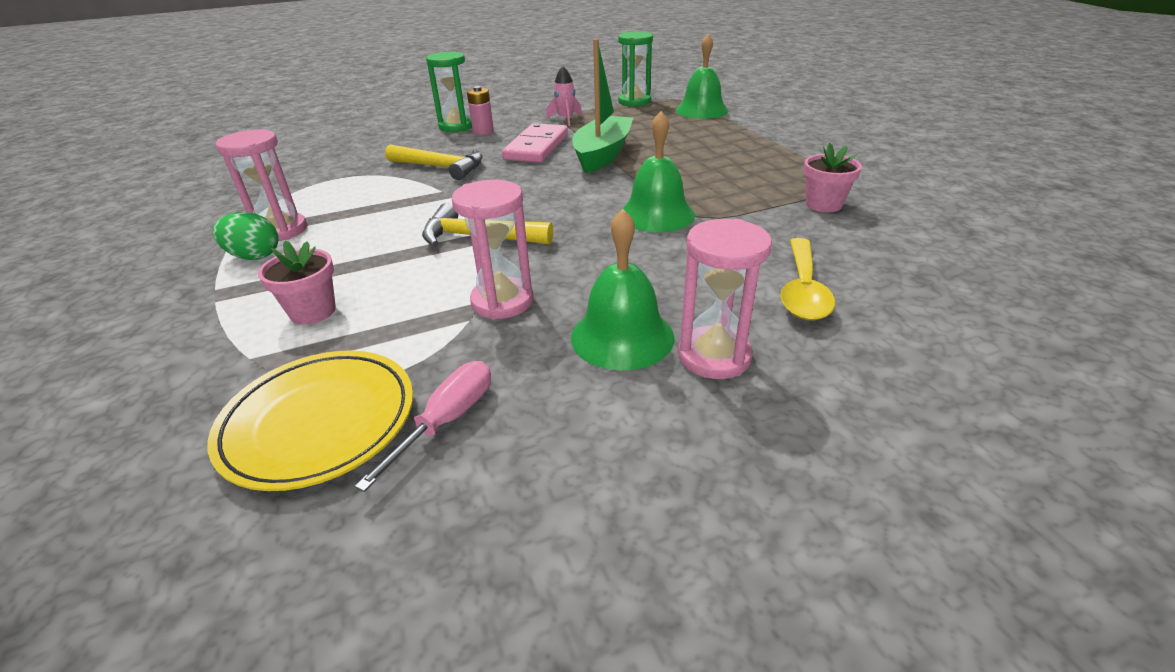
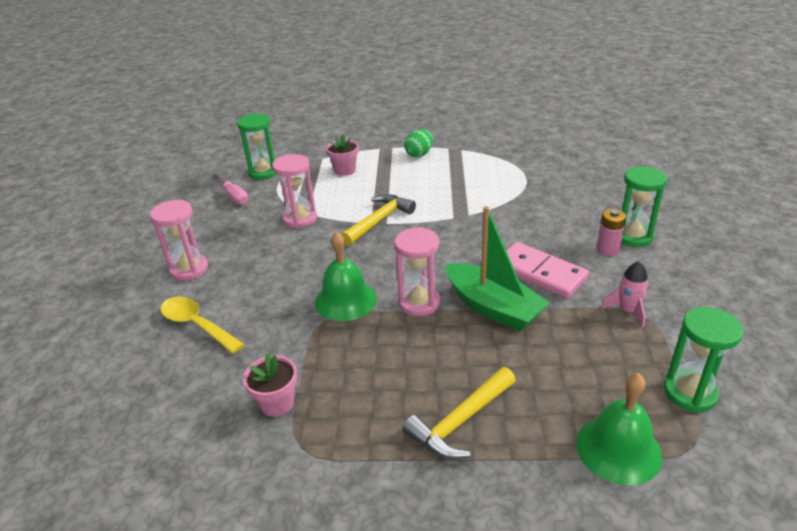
camera: 115 degrees right, 0 degrees up
yellow plate [207,350,413,491] -> green hourglass [237,113,277,180]
pink hourglass [216,129,307,241] -> pink hourglass moved to [394,227,440,316]
yellow hammer [385,144,483,180] -> yellow hammer moved to [403,367,516,460]
green bell [571,209,675,370] -> none

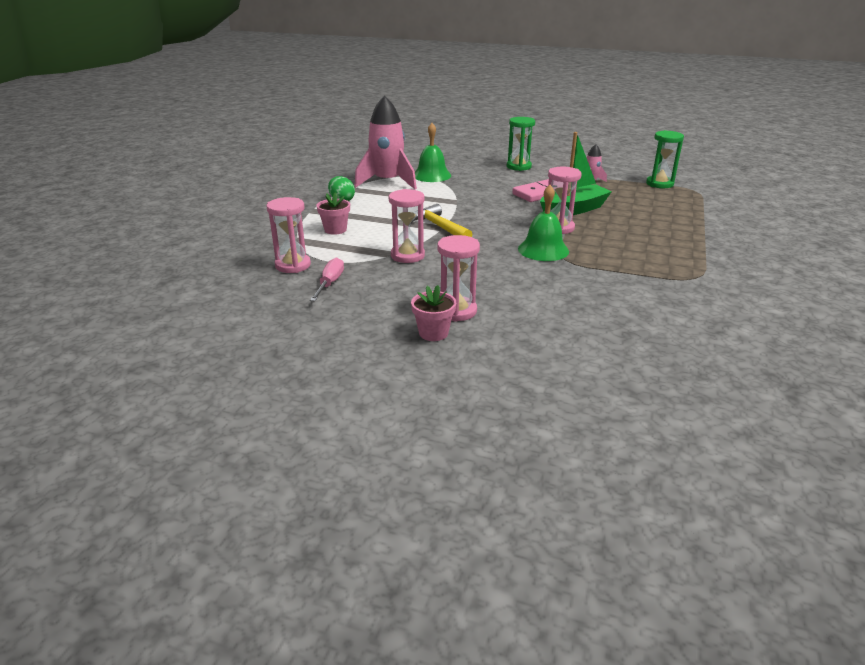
camera: 75 degrees left, 5 degrees down
yellow spoon [161,297,245,354] -> none
pink screwdriver [212,173,248,205] -> pink screwdriver turned 60 degrees counterclockwise [310,257,344,301]
green hourglass [237,113,277,180] -> pink hourglass [266,197,311,273]
pink flower pot [243,353,297,417] -> pink flower pot moved to [411,285,456,341]
yellow hammer [403,367,516,460] -> none
green bell [576,373,662,486] -> green bell moved to [415,123,451,182]
pink battery [597,209,626,256] -> none
none -> pink rocket [354,95,417,190]

